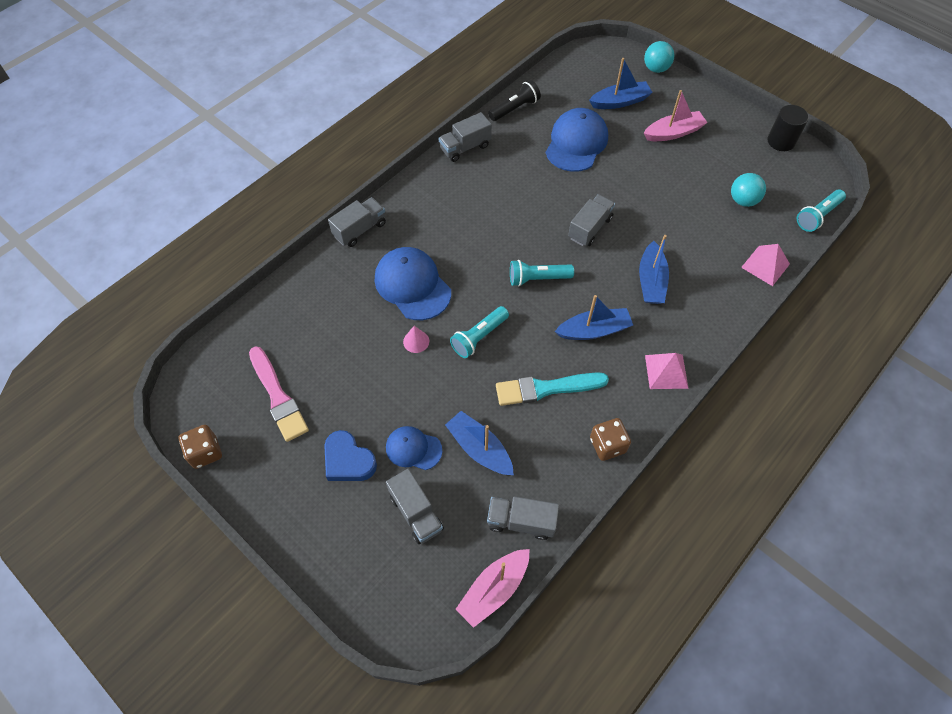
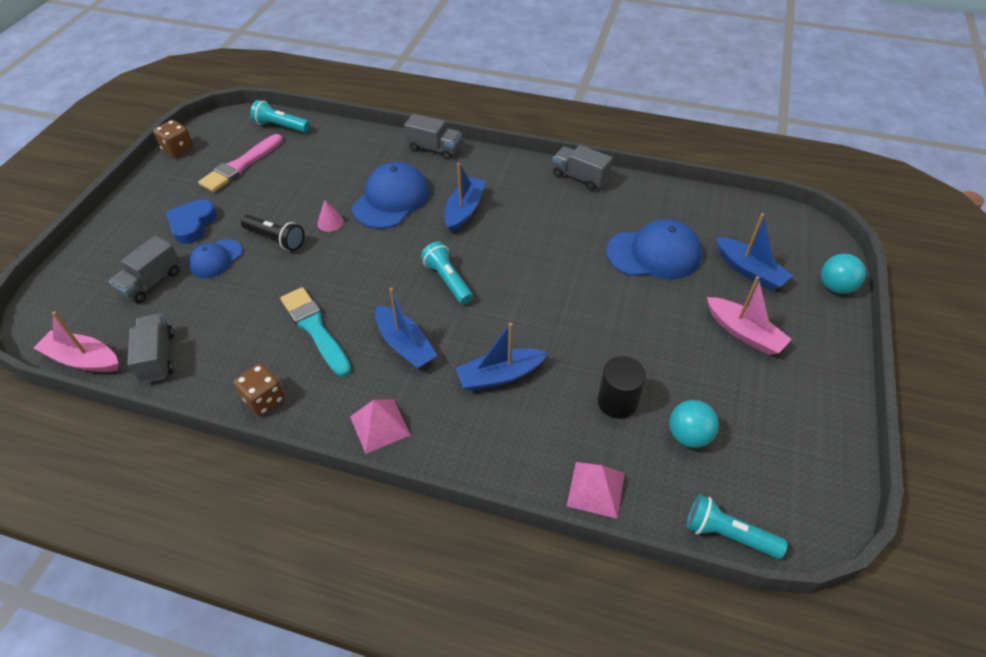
camera: 65 degrees right, 10 degrees down
blue cap [386,426,442,470] -> blue cap turned 135 degrees counterclockwise [188,239,242,278]
blue boat [445,411,514,475] -> blue boat moved to [444,163,486,233]
turquoise flashlight [450,306,509,358] -> turquoise flashlight moved to [250,100,310,133]
black flashlight [488,80,541,121] -> black flashlight moved to [241,215,304,251]
grey truck [568,194,615,246] -> none
black cylinder [767,105,809,151] -> black cylinder moved to [597,356,646,419]

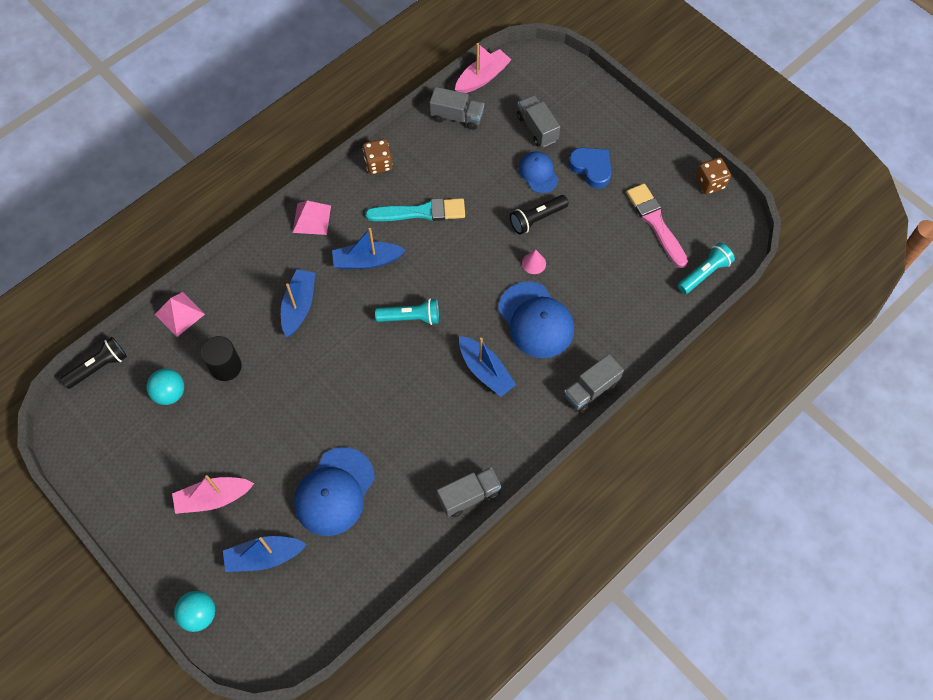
camera: 120 degrees right, 15 degrees up
turquoise flashlight [686,494,787,559] -> black flashlight [61,337,127,389]

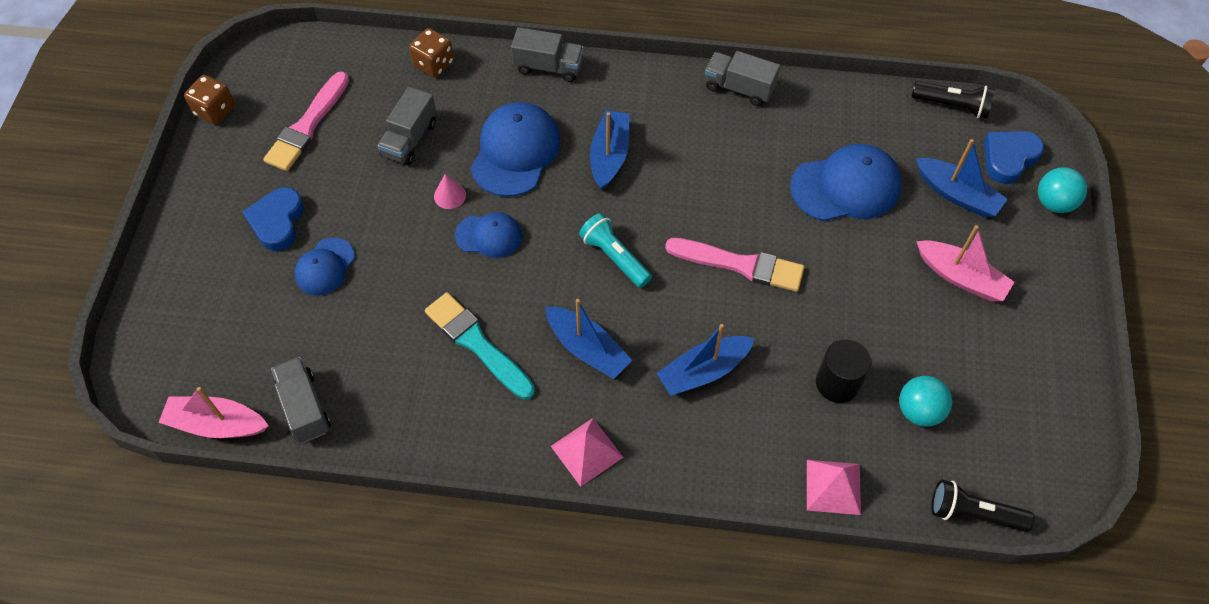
camera: 130 degrees left, 5 degrees down
brown dice [363,139,393,175] -> brown dice moved to [409,28,454,78]
black flashlight [510,195,569,234] -> black flashlight moved to [912,81,995,119]
grey truck [517,95,560,147] -> grey truck moved to [378,87,436,165]
turquoise flashlight [678,243,735,294] -> none
none -> blue cap [455,212,522,258]
none -> pink brush [665,238,804,292]
none -> blue heart [984,131,1044,184]

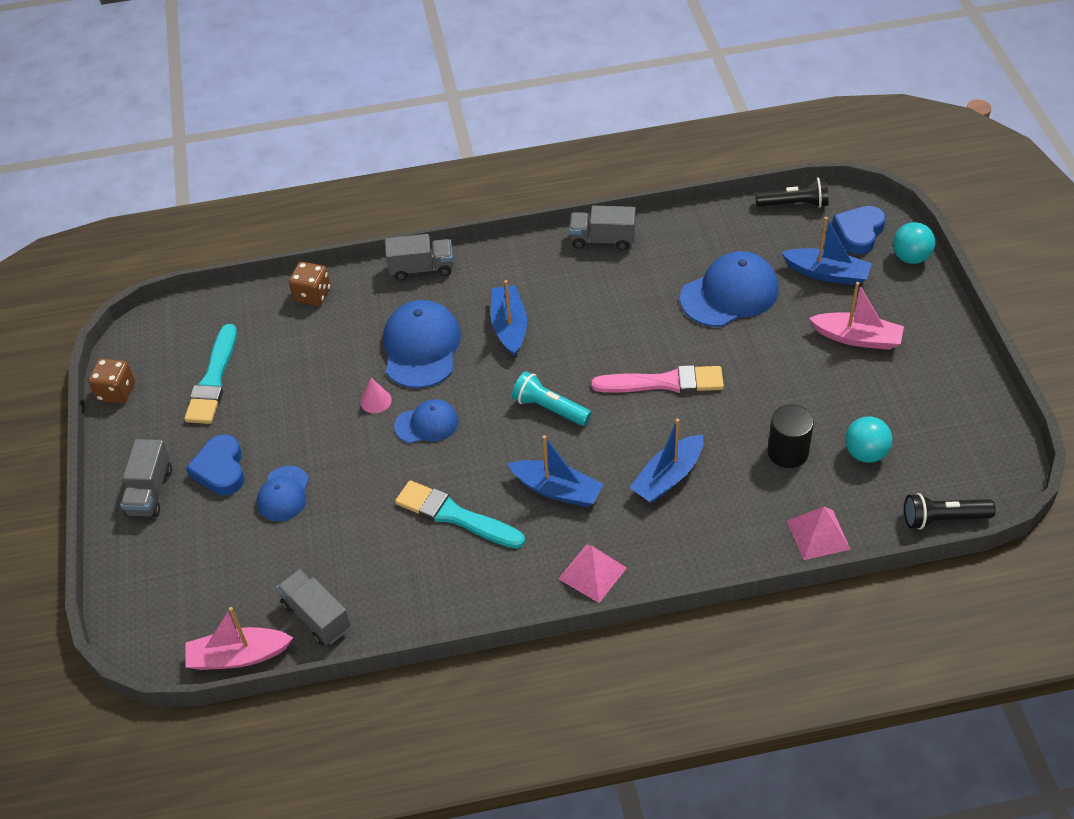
camera: 15 degrees left, 10 degrees down
pink brush [263,72,349,171] -> turquoise brush [184,324,237,424]
grey truck [378,87,436,165] -> grey truck moved to [120,439,172,517]

